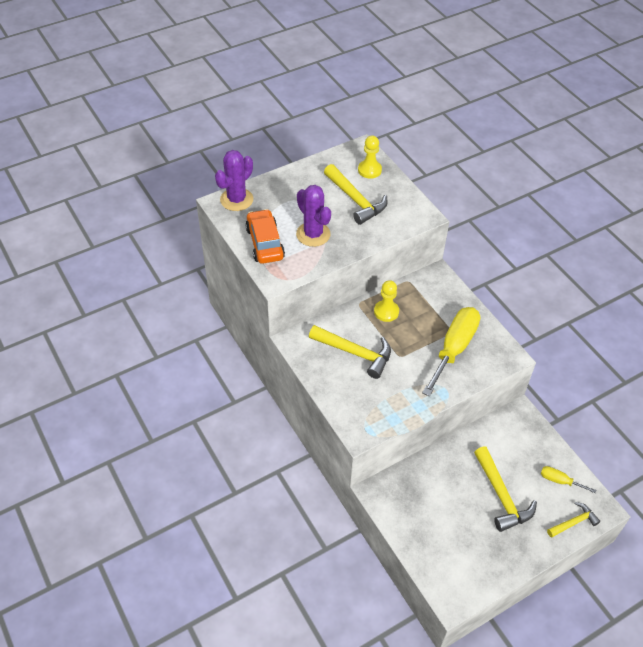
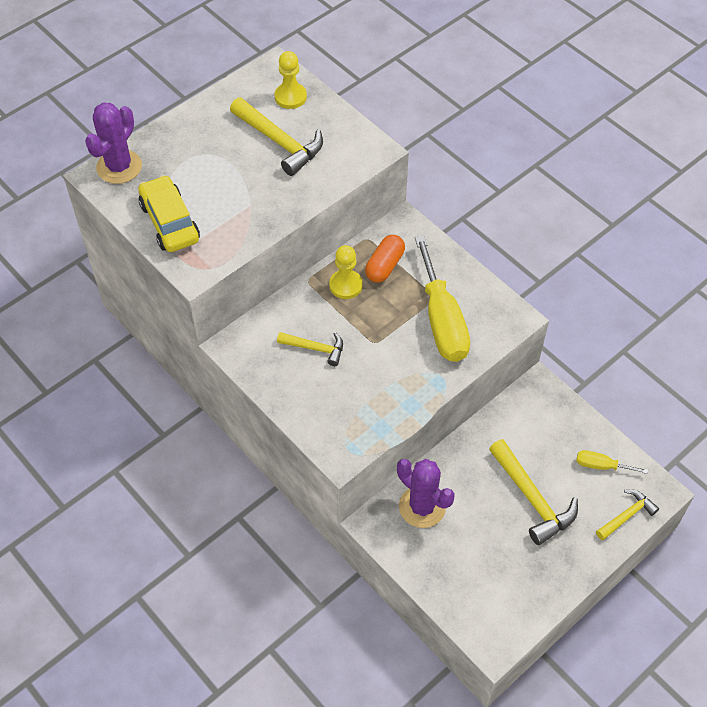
camera: 10 degrees left, 5 degrees up
orange car [245,209,285,264] -> yellow car [138,175,200,252]
purple cactus [296,185,331,247] -> purple cactus moved to [397,459,455,528]
yellow hammer [309,325,391,379] -> yellow hammer [277,332,343,366], size x0.60
yellow screwdriver [422,307,480,397] -> yellow screwdriver turned 150 degrees clockwise [415,235,470,362]
none -> orange capsule [365,235,405,283]

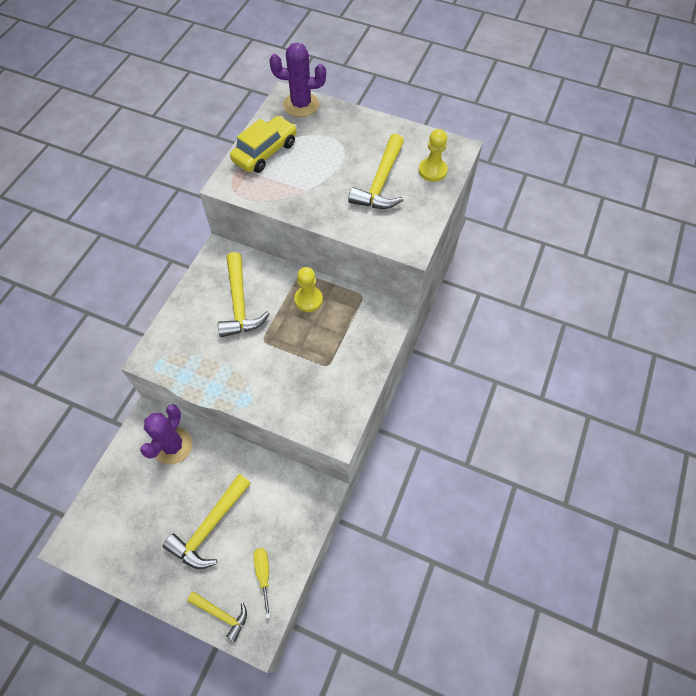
camera: 65 degrees right, 5 degrees up
yellow hammer [277,332,343,366] -> yellow hammer [218,252,270,337], size x1.68
orange capsule [365,235,405,283] -> none
yellow screwdriver [415,235,470,362] -> none

